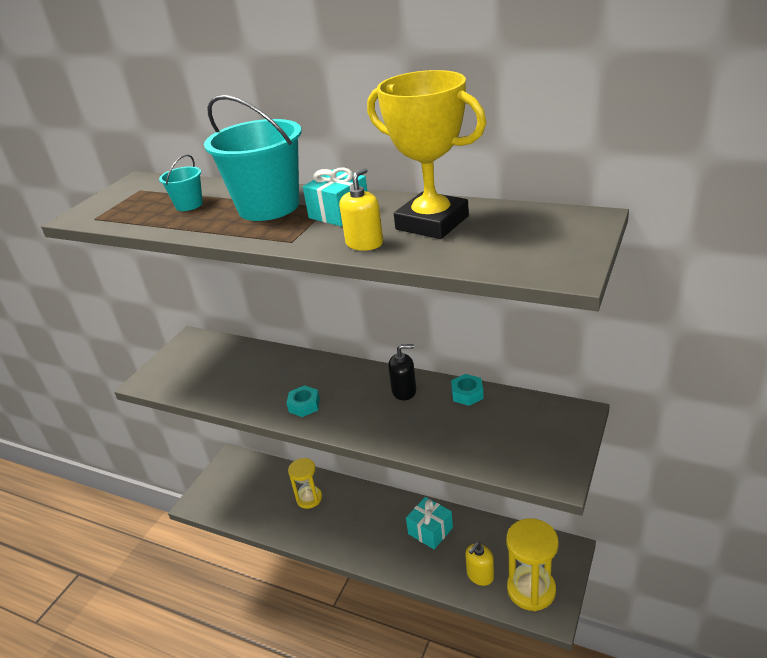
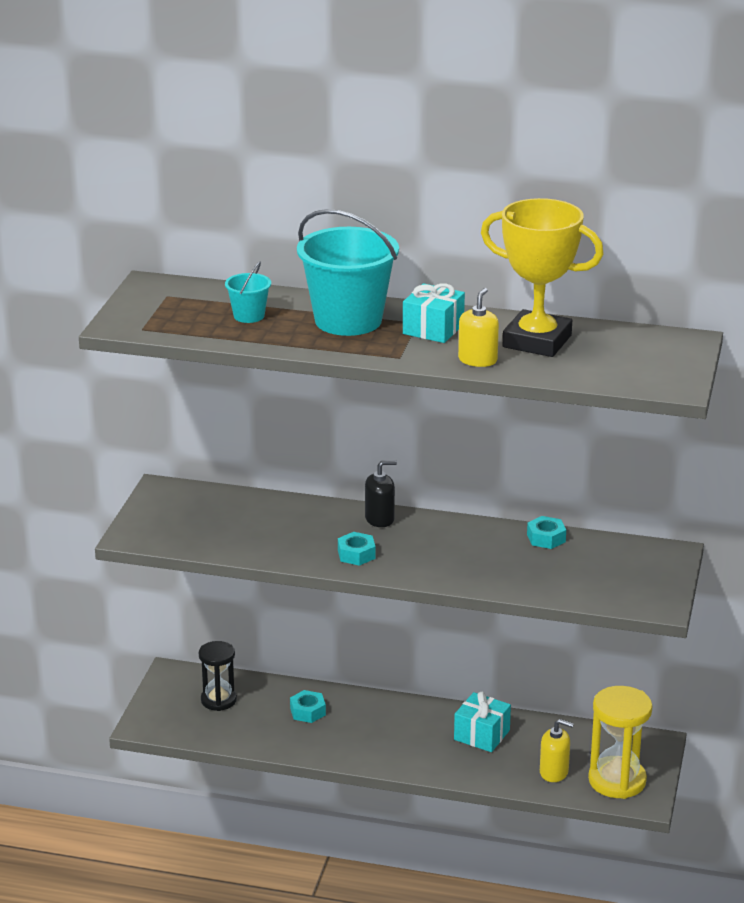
camera: 15 degrees left, 5 degrees down
yellow hourglass [288,458,322,509] -> turquoise nut [290,690,326,723]
black soap dispenser [388,344,416,401] -> black soap dispenser moved to [365,460,397,527]
yellow soap dispenser [465,542,494,586] -> yellow soap dispenser turned 105 degrees counterclockwise [540,719,574,782]
none -> black hourglass [199,641,237,711]

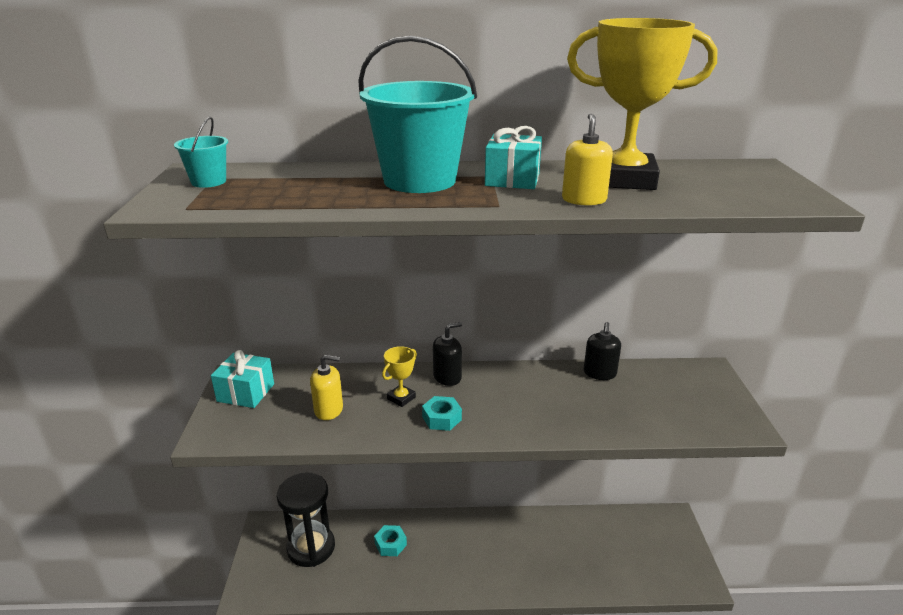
camera: 15 degrees left, 0 degrees up
black hourglass [199,641,237,711] -> black hourglass [277,473,335,567], size x1.53
turquoise bucket [225,262,271,323] -> turquoise bucket moved to [174,117,228,188]
turquoise gift [454,692,511,752] -> turquoise gift moved to [211,350,274,408]
turquoise nut [527,516,566,549] -> black soap dispenser [584,322,621,380]
yellow soap dispenser [540,719,574,782] -> yellow soap dispenser moved to [310,355,343,420]
yellow hourglass [588,686,652,799] -> none
none -> yellow trophy [382,346,417,407]

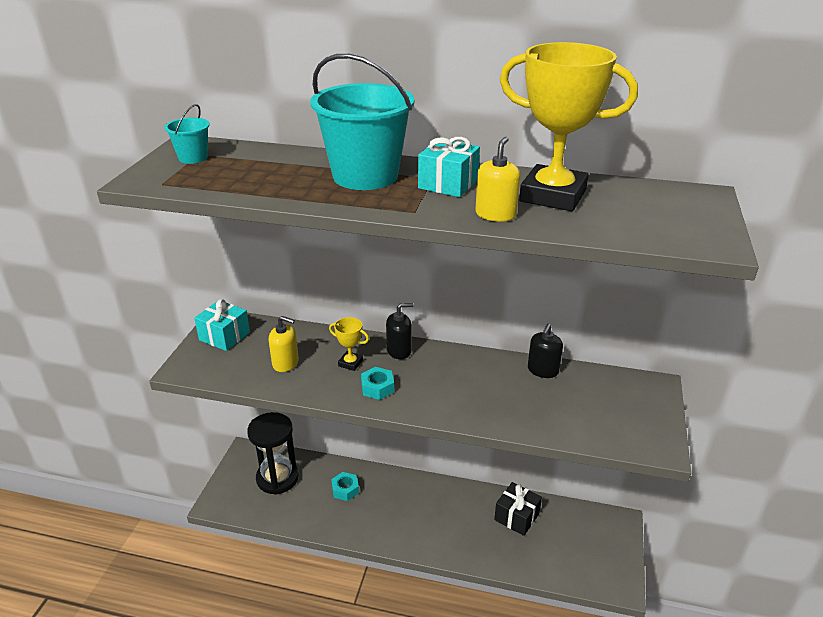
camera: 15 degrees right, 5 degrees up
yellow trophy [382,346,417,407] -> yellow trophy turned 60 degrees clockwise [329,317,369,371]
none -> black gift [494,482,542,536]

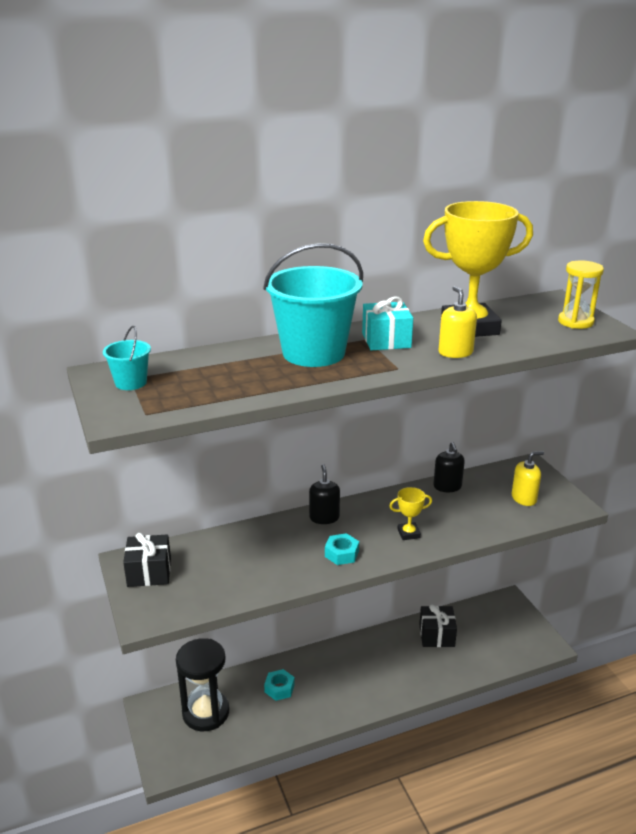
camera: 35 degrees left, 5 degrees down
turquoise gift [194,299,250,351] -> black gift [123,533,171,587]
yellow soap dispenser [269,316,299,372] -> yellow soap dispenser moved to [512,451,544,506]
yellow trophy [329,317,369,371] -> yellow trophy moved to [389,487,432,540]
black soap dispenser [386,303,413,359] -> black soap dispenser turned 45 degrees counterclockwise [309,464,340,524]
none -> yellow hourglass [558,261,604,329]

